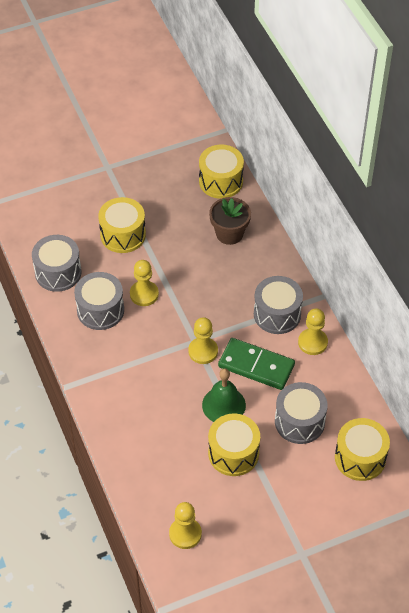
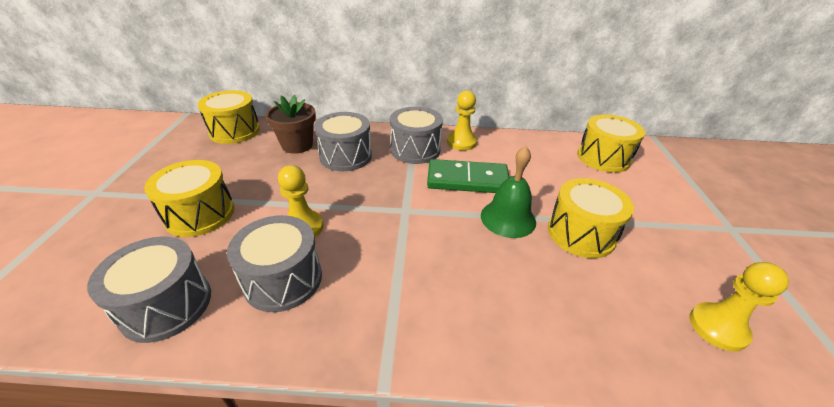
camera: 65 degrees left, 15 degrees down
yellow pawn [188,317,218,364] -> none
green domino [218,338,295,390] -> green domino turned 45 degrees clockwise [427,159,509,193]
grey drum [275,382,328,444] -> grey drum moved to [314,112,372,171]

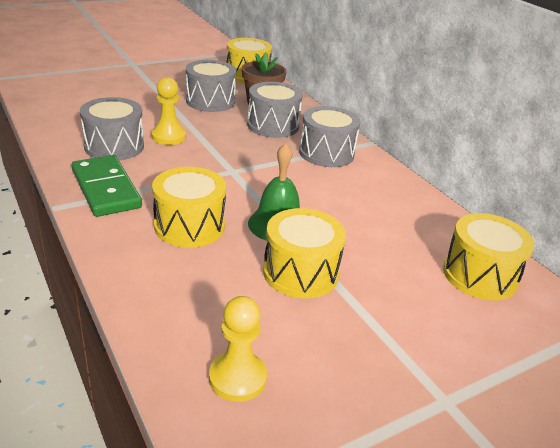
camera: 55 degrees right, 5 degrees down
grey drum [87,236,211,343] -> grey drum moved to [186,60,237,112]
yellow drum [144,160,234,237] -> yellow drum moved to [152,167,226,248]
green domino [427,159,509,193] -> green domino moved to [71,155,142,217]
yellow pawn [447,91,477,151] -> none

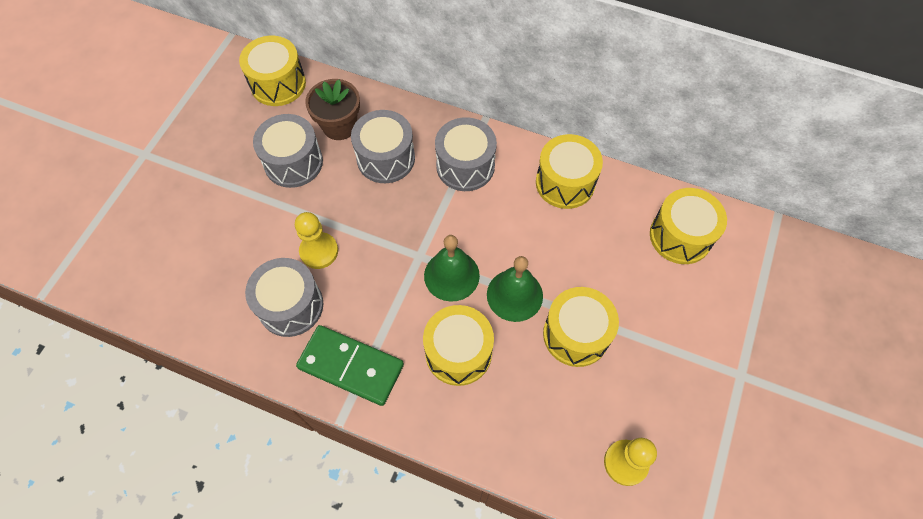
camera: 35 degrees left, 30 degrees up
none -> green bell [424,235,480,302]
none -> yellow drum [536,134,603,209]

